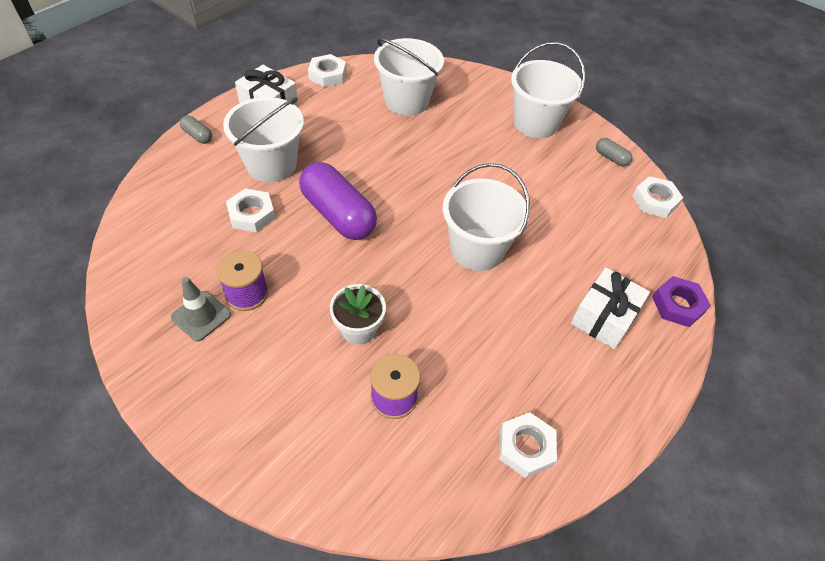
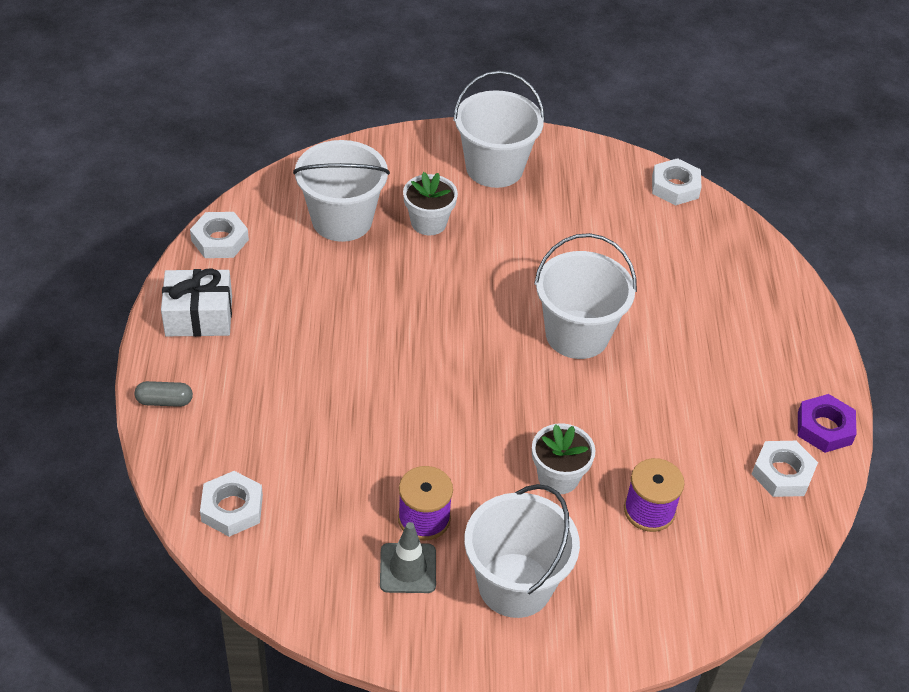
camera: 40 degrees left, 5 degrees down
white bucket [223,97,304,183] -> white bucket moved to [464,484,580,618]
white nut [226,188,275,232] -> white nut moved to [200,471,263,537]
purple capsule [299,162,377,240] -> none
white gift [571,268,650,349] -> none
grey capsule [596,138,633,166] -> none
purple nut [652,276,711,327] -> purple nut moved to [798,394,857,453]
none -> white flower pot [403,172,458,235]

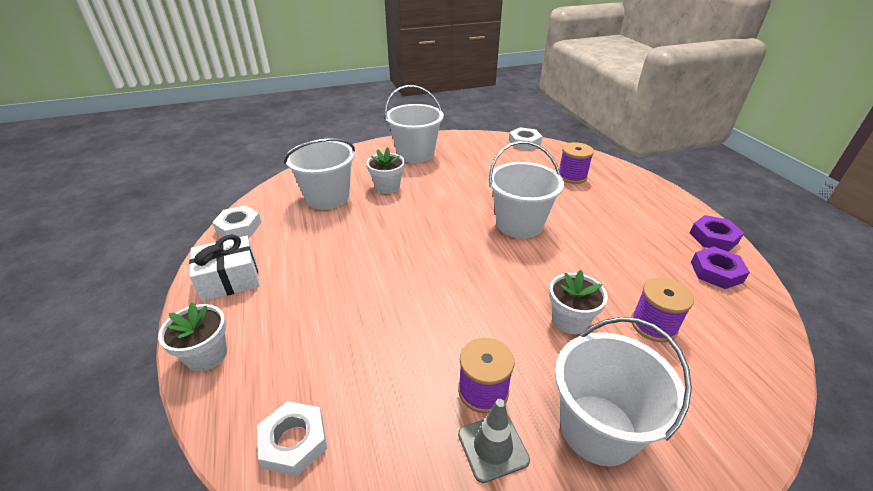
camera: 15 degrees left, 10 degrees down
grey capsule [135,381,193,407] -> white flower pot [158,302,227,372]
white nut [752,441,818,497] -> purple nut [691,246,750,289]
none -> purple spool [559,142,594,184]

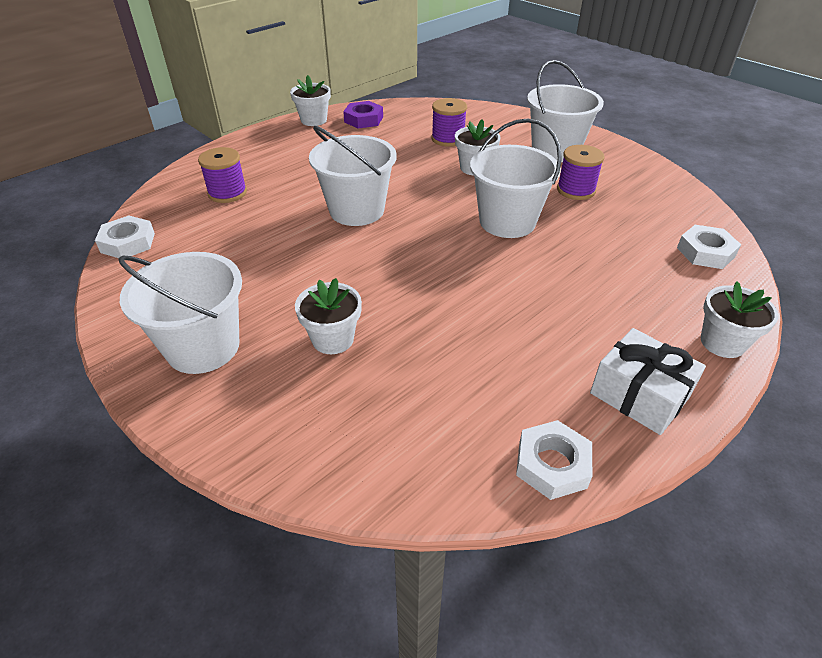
camera: 115 degrees left, 5 degrees up
white bucket [284,138,355,210] -> white bucket moved to [470,118,562,238]
grey traffic cone [458,399,530,483] -> none
purple nut [690,215,744,252] -> white flower pot [290,75,331,126]

